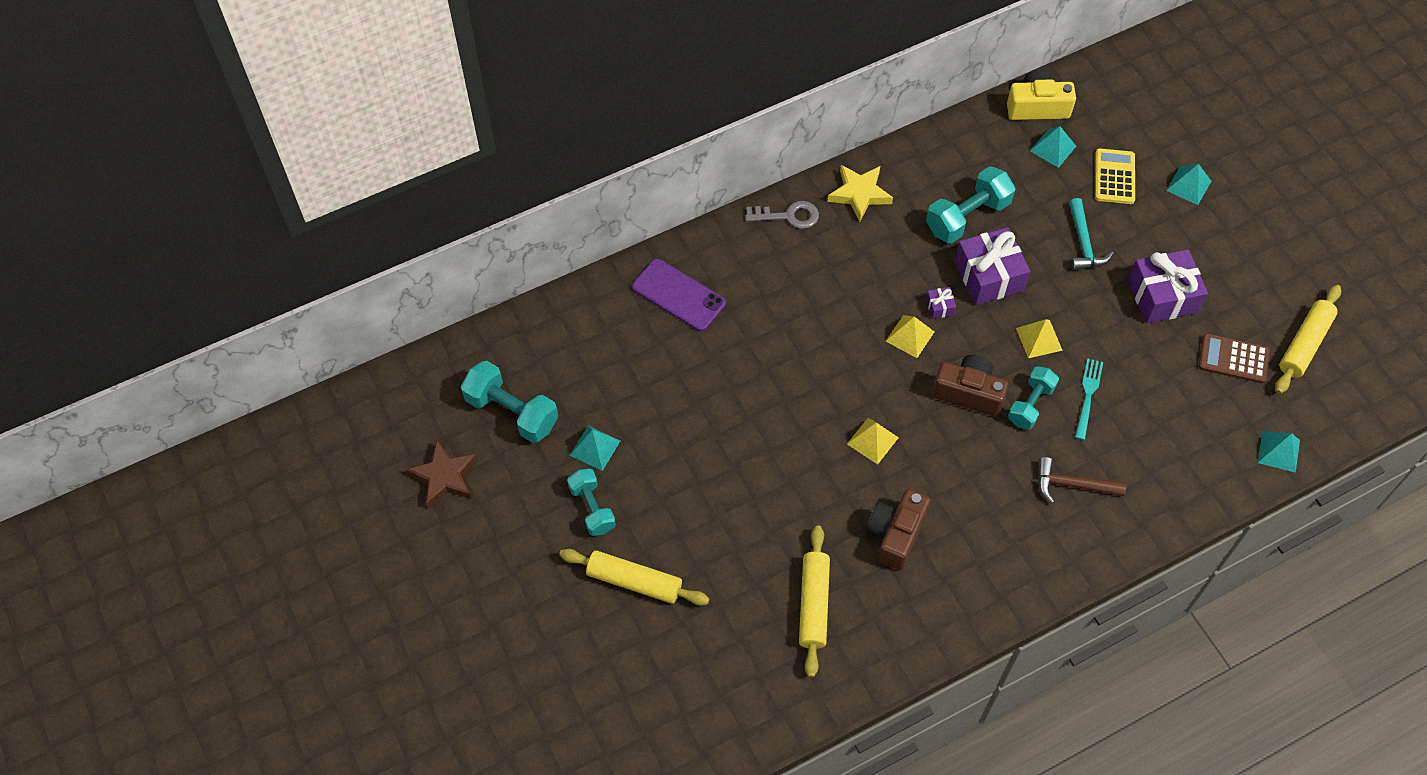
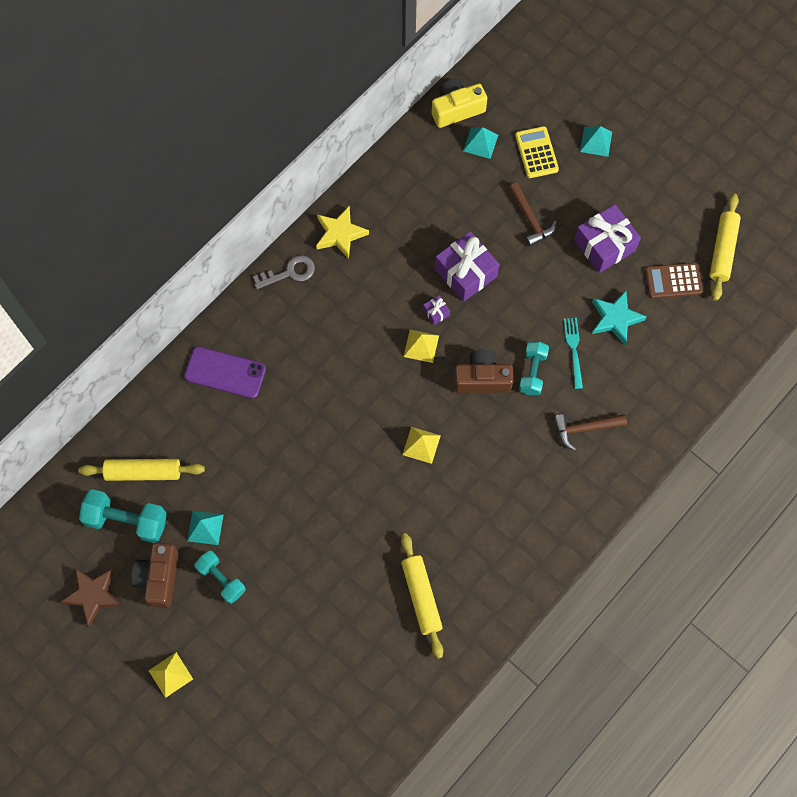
camera: 20 degrees left, 10 degrees up
yellow rolling pin [559,549,710,606] -> yellow rolling pin moved to [79,459,205,481]
brown camera [867,489,931,570] -> brown camera moved to [131,543,179,608]
turquoise dumbbell [926,166,1016,243] -> none
yellow pyramid [1016,319,1063,358] -> yellow pyramid moved to [149,652,193,698]
turquoise hammer [1069,198,1114,271] -> brown hammer [509,183,557,247]
turquoise pyramid [1258,431,1300,473] -> none
none -> turquoise star [592,291,646,345]

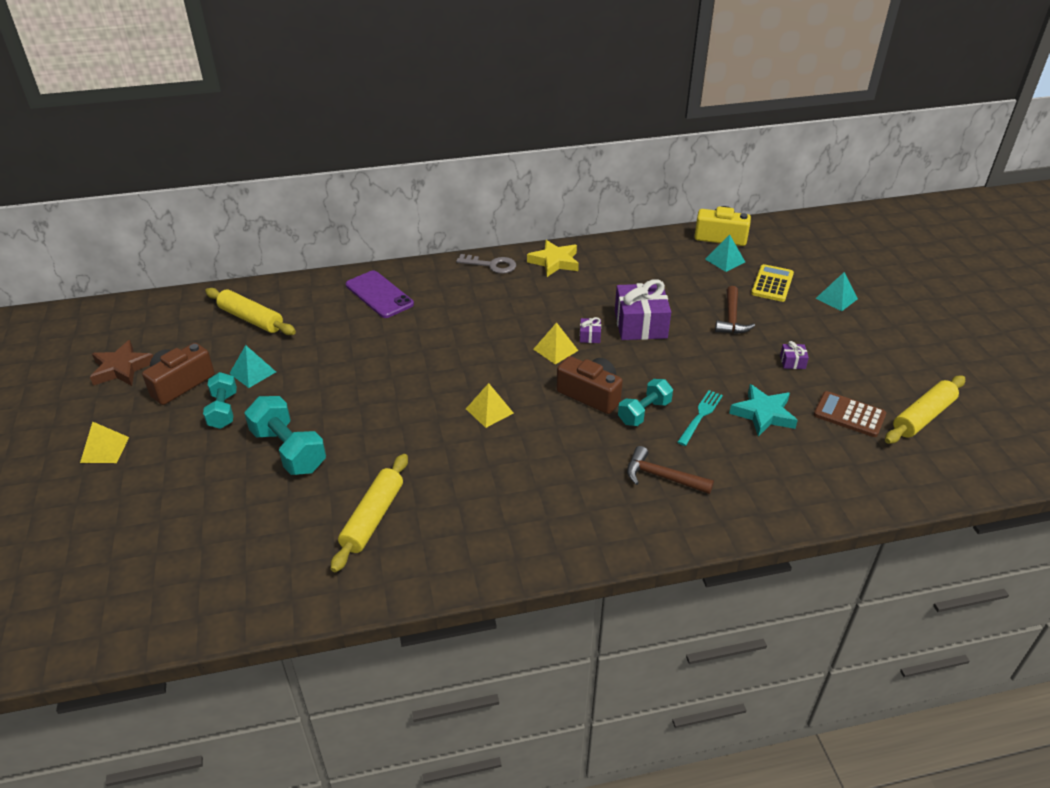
camera: 35 degrees right, 30 degrees down
turquoise dumbbell [79,489,167,543] -> turquoise dumbbell moved to [244,396,326,475]
purple gift [574,204,641,273] -> purple gift [780,341,809,369], size x0.43

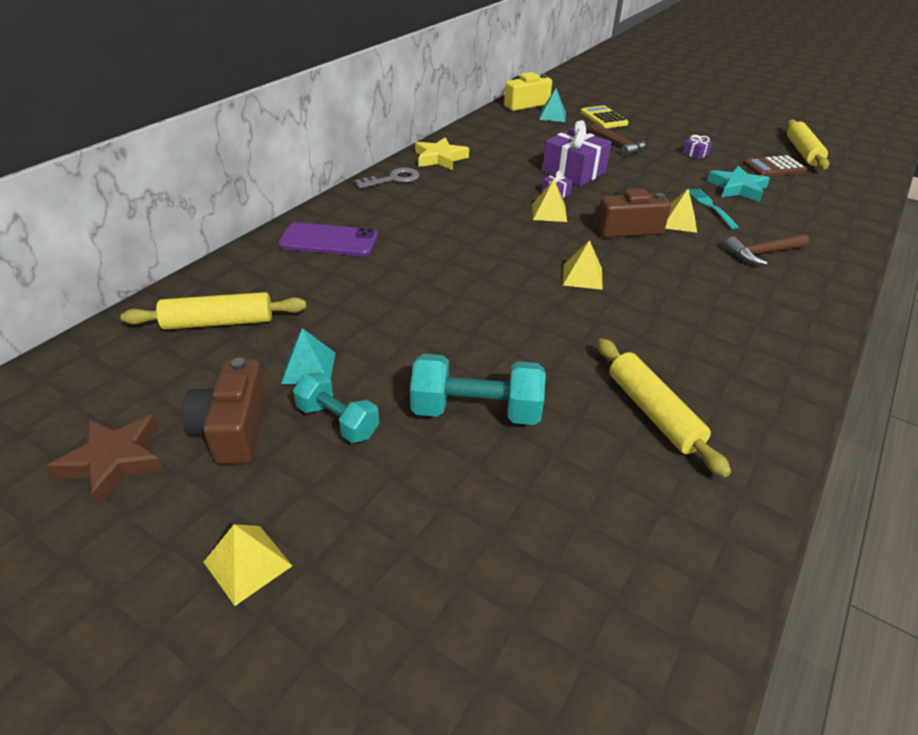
camera: 45 degrees left, 0 degrees up
turquoise dumbbell [618,379,673,426] -> yellow pyramid [665,189,697,233]
turquoise pyramid [815,272,858,311] -> none

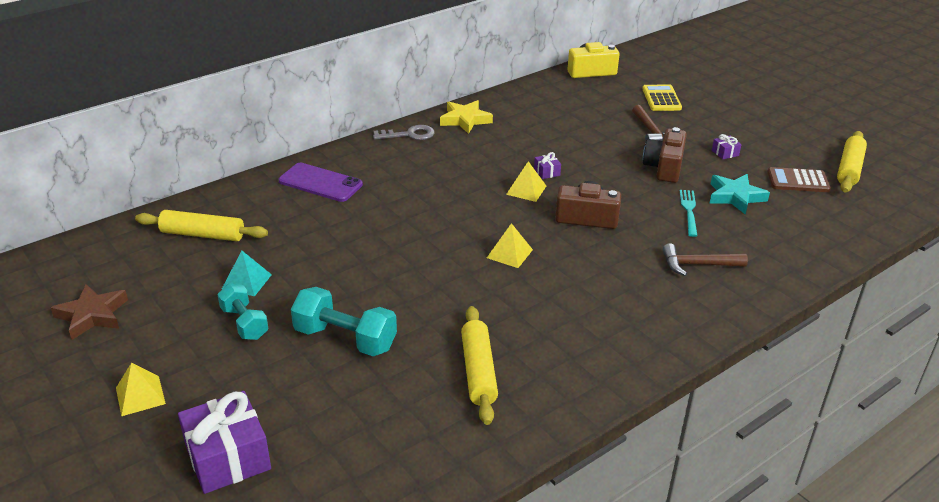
camera: 20 degrees right, 5 degrees down
brown camera [182,358,267,464] -> brown camera moved to [643,127,687,183]
turquoise pyramid [539,88,566,122] -> none
purple gift [542,120,612,186] -> purple gift moved to [178,391,271,494]
yellow pyramid [665,189,697,233] -> none

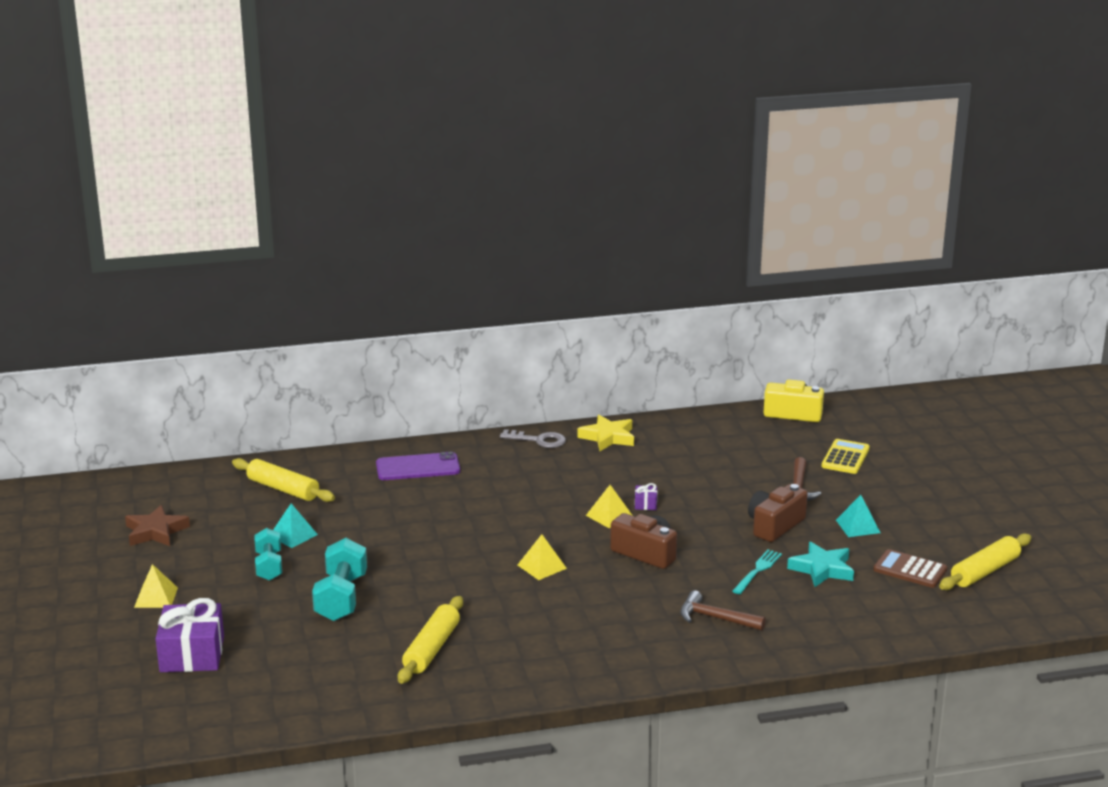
camera: 25 degrees right, 10 degrees down
purple phone [278,163,363,202] -> purple phone turned 60 degrees counterclockwise [376,452,460,480]
turquoise dumbbell [291,287,397,356] -> turquoise dumbbell turned 45 degrees clockwise [312,538,367,621]
purple gift [712,134,742,160] -> turquoise pyramid [836,495,880,537]

